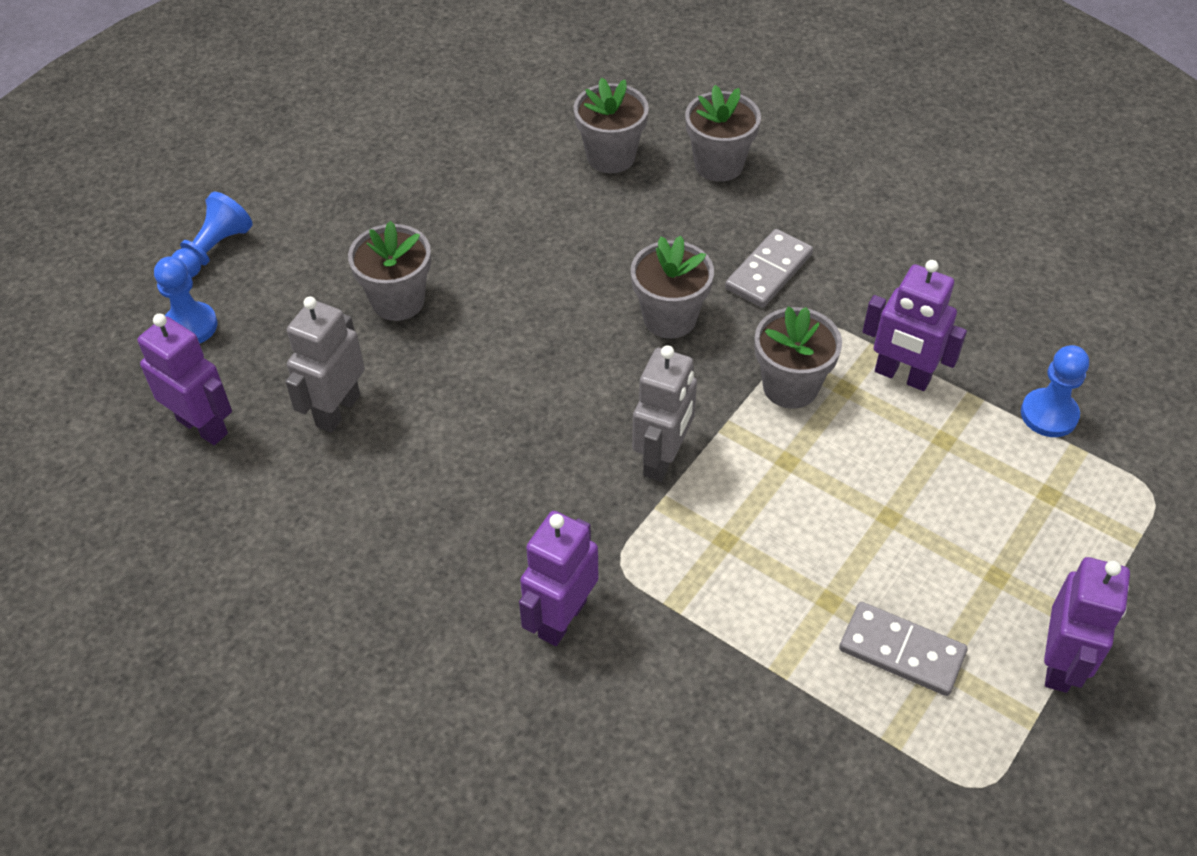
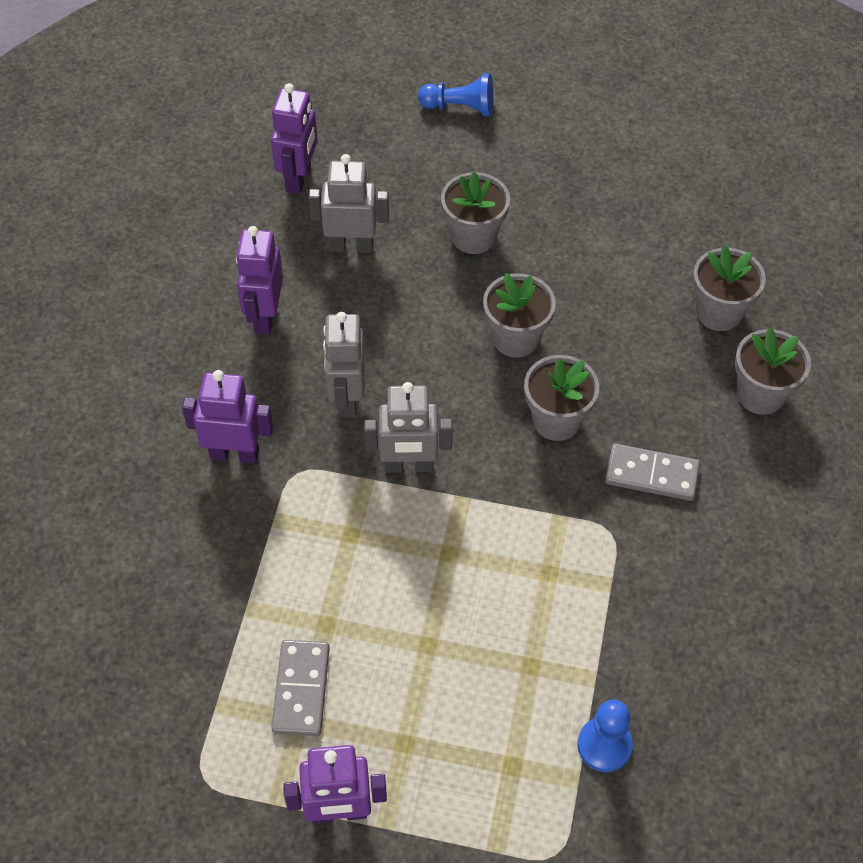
camera: 65 degrees right, 5 degrees up
blue pawn [154,256,218,343] -> none
grey flower pot [754,307,842,409] -> grey flower pot moved to [483,273,556,358]
purple robot [863,260,967,391] -> purple robot moved to [236,226,283,334]
none -> grey robot [323,312,365,418]

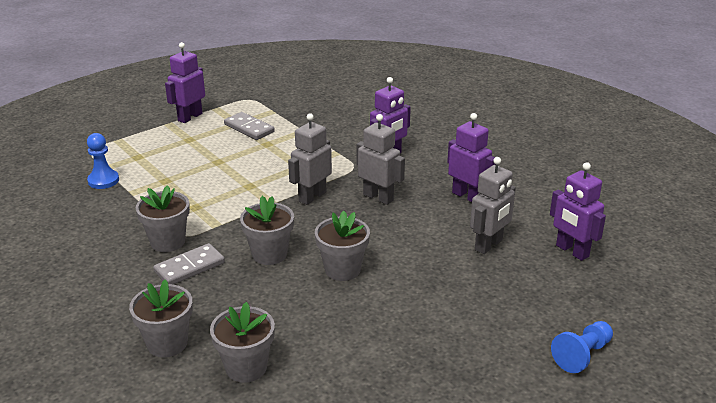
camera: 130 degrees right, 25 degrees down
grey flower pot [441,172,510,254] -> grey flower pot moved to [136,185,190,252]

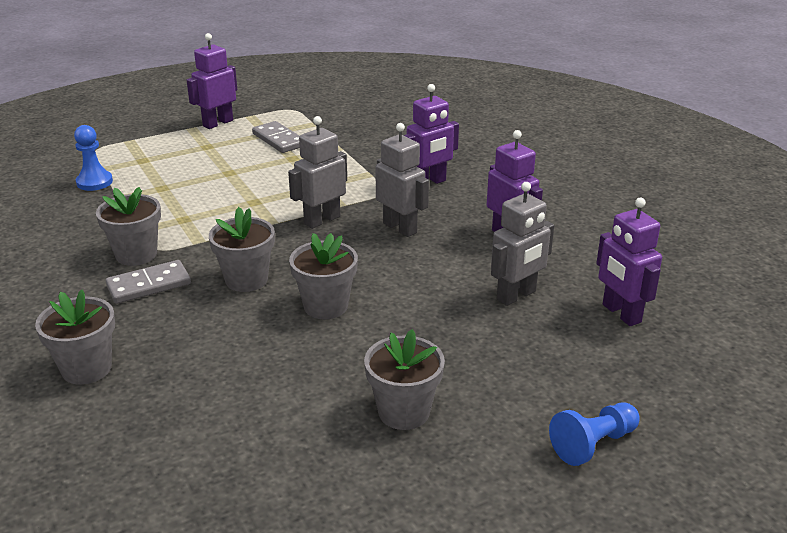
camera: 10 degrees right, 0 degrees up
grey flower pot [210,302,275,382] -> grey flower pot moved to [364,329,445,430]

